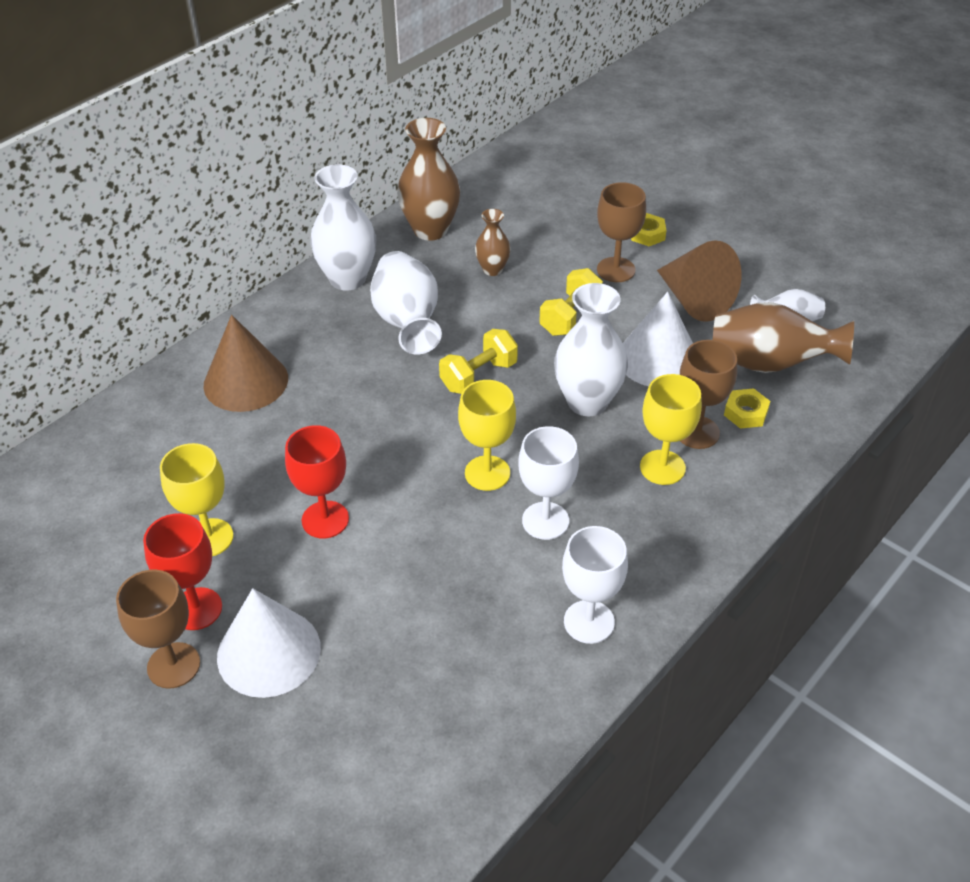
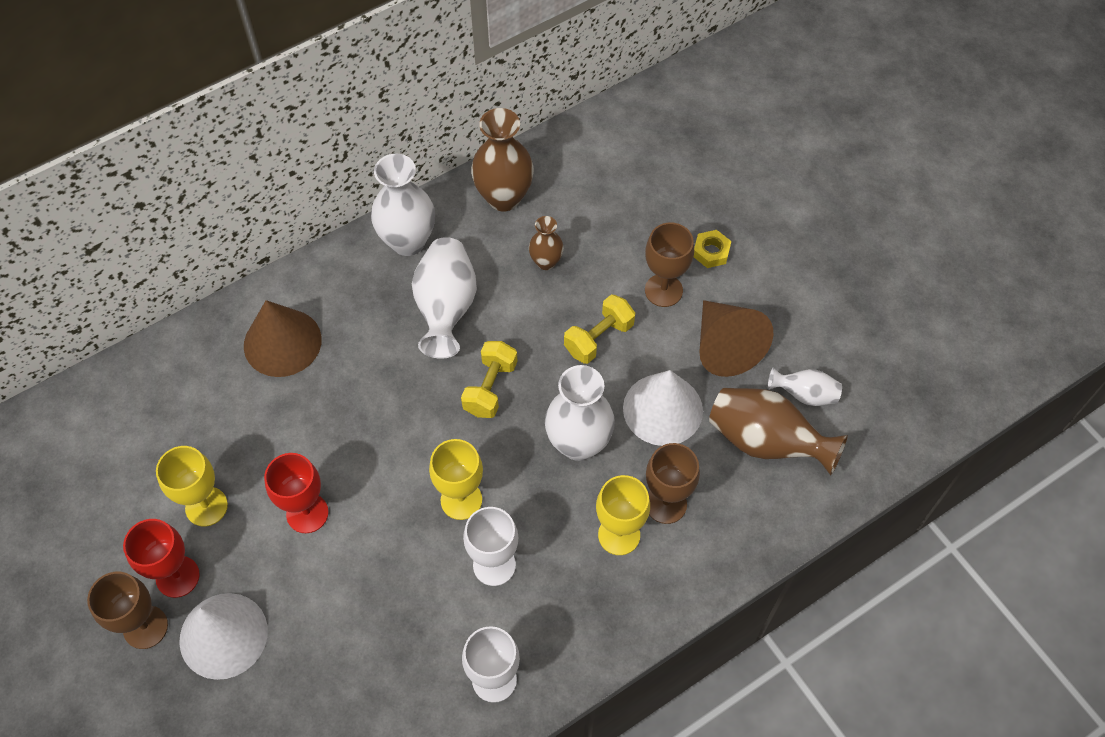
camera: 15 degrees right, 15 degrees up
yellow dumbbell [439,329,518,394] -> yellow dumbbell turned 45 degrees counterclockwise [461,341,518,418]
yellow nut [724,388,771,429] -> none

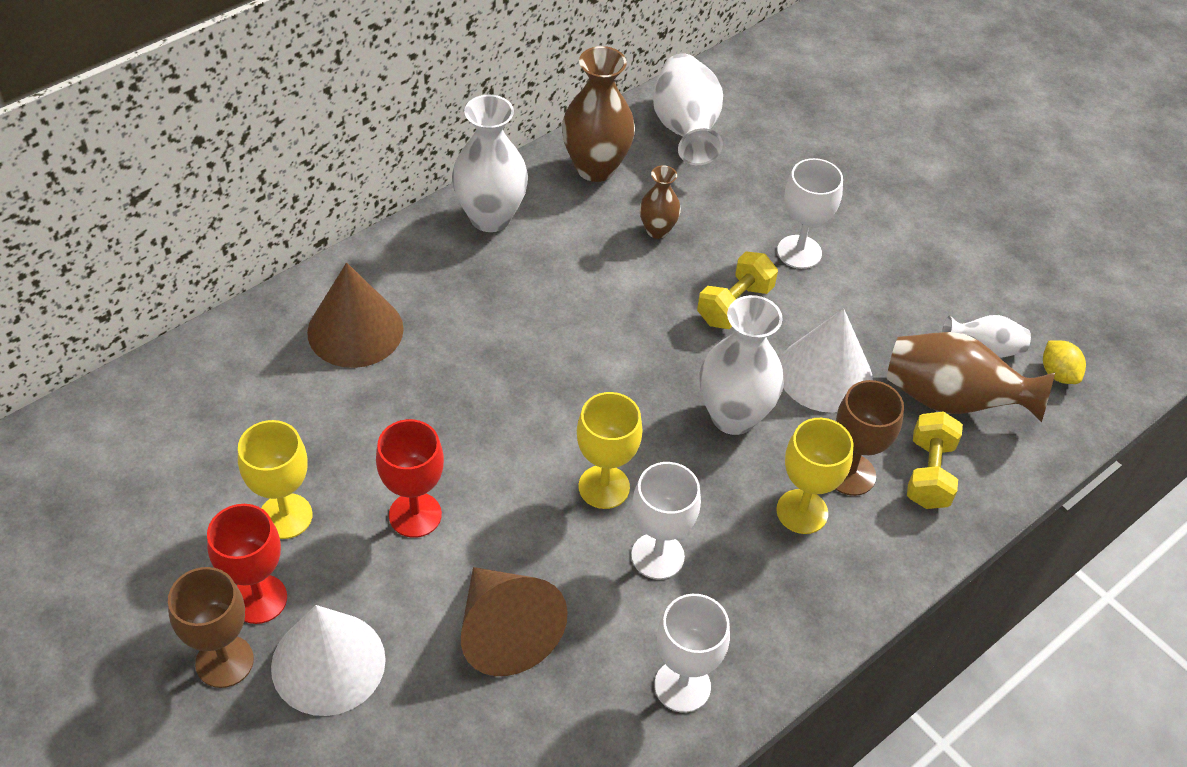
camera: 10 degrees left, 10 degrees down
white vase [412,237,477,359] -> white vase moved to [653,53,723,165]
yellow dumbbell [461,341,518,418] -> yellow dumbbell moved to [907,411,963,509]
brown goblet [645,223,694,307] -> white goblet [777,158,843,269]
yellow nut [694,230,731,268] -> none
brown cone [699,300,773,377] -> brown cone moved to [461,567,568,676]
none -> yellow lemon [1043,340,1086,384]

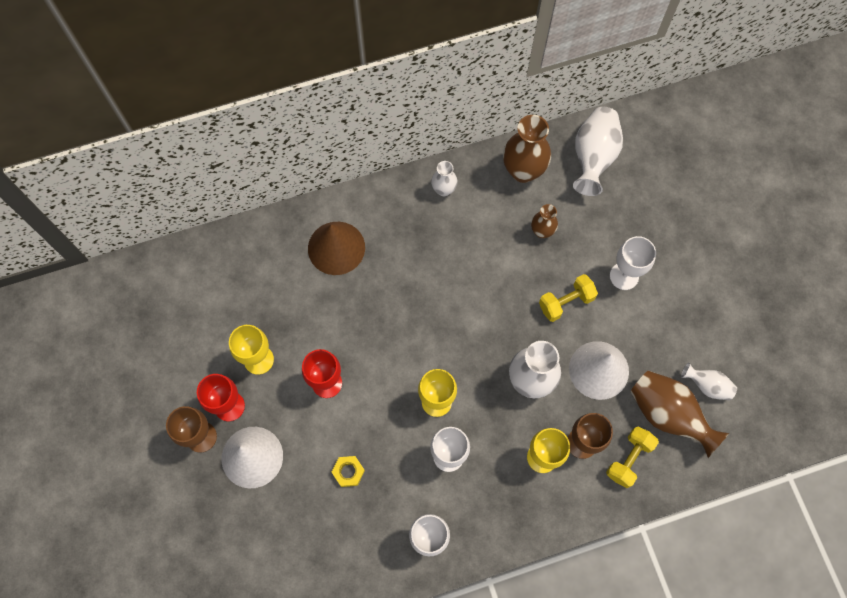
camera: 25 degrees right, 20 degrees up
white vase [452,95,528,232] -> white vase [431,161,458,196], size x0.55
brown cone [461,567,568,676] -> yellow nut [332,456,365,487]
yellow lemon [1043,340,1086,384] -> none

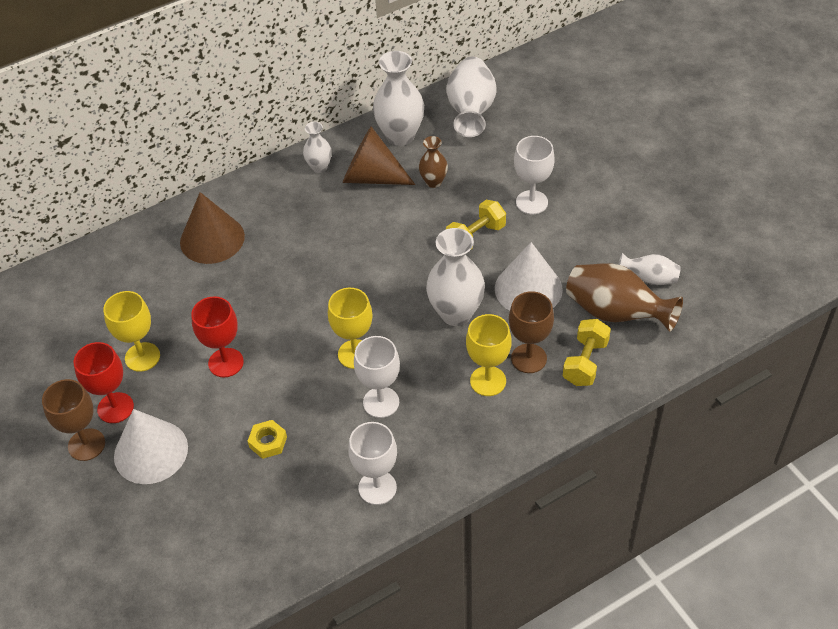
camera: 10 degrees left, 20 degrees down
brown vase [503,115,551,183] -> white vase [373,51,424,146]
none -> brown cone [343,126,416,185]

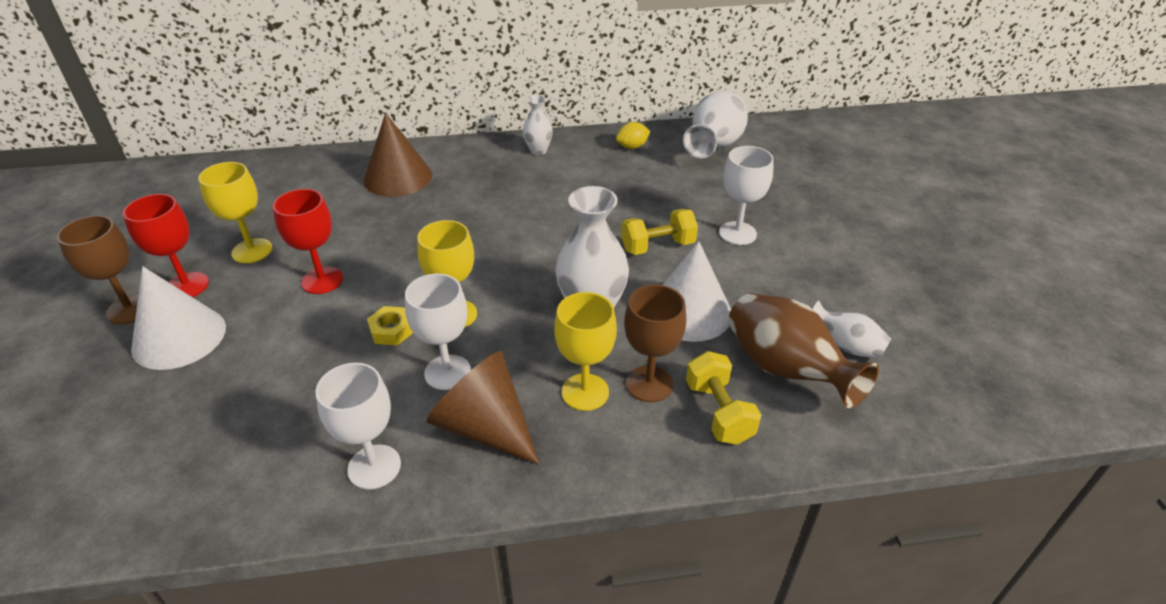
camera: 20 degrees right, 10 degrees down
yellow nut [248,420,287,459] -> yellow nut moved to [367,306,413,345]
brown cone [343,126,416,185] -> brown cone moved to [427,351,539,465]
white vase [373,51,424,146] -> yellow lemon [616,122,650,149]
brown vase [419,136,448,188] -> none
yellow dumbbell [563,319,611,386] -> yellow dumbbell turned 60 degrees counterclockwise [686,351,761,445]

